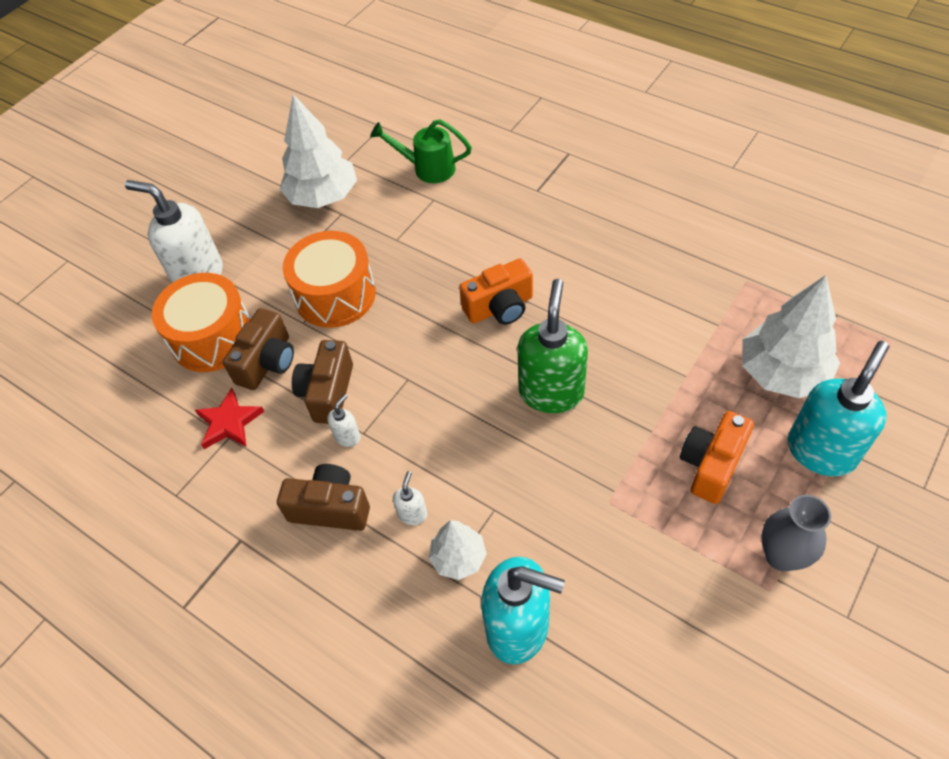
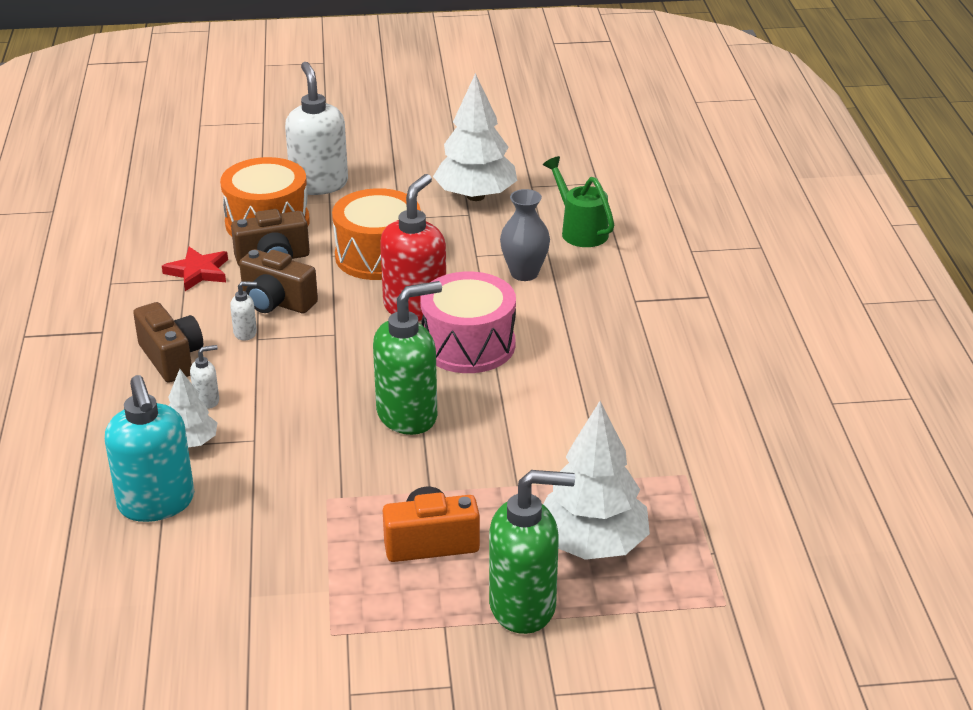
camera: 45 degrees right, 20 degrees down
brown camera [292,340,353,424] -> brown camera turned 120 degrees counterclockwise [239,249,318,313]
orange camera [459,258,533,325] -> pink drum [420,271,516,373]
grey vase [761,495,831,571] -> grey vase moved to [500,189,550,281]
turquoise soap dispenser [788,341,889,477] -> green soap dispenser [489,470,575,634]
none -> red soap dispenser [380,174,446,322]

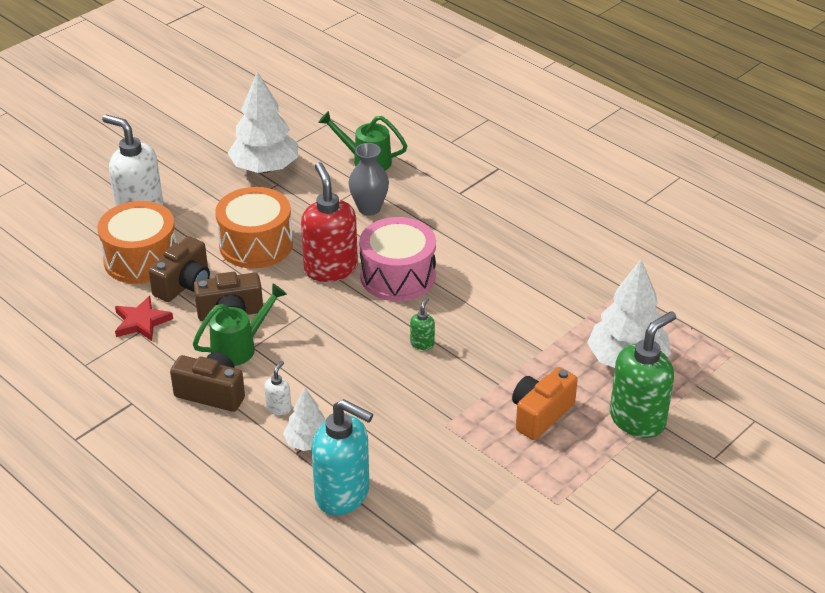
camera: 40 degrees left, 5 degrees up
white soap dispenser [230,281,257,341] -> green watering can [193,284,287,366]
green soap dispenser [373,281,442,435] -> green soap dispenser [410,297,435,350], size x0.43

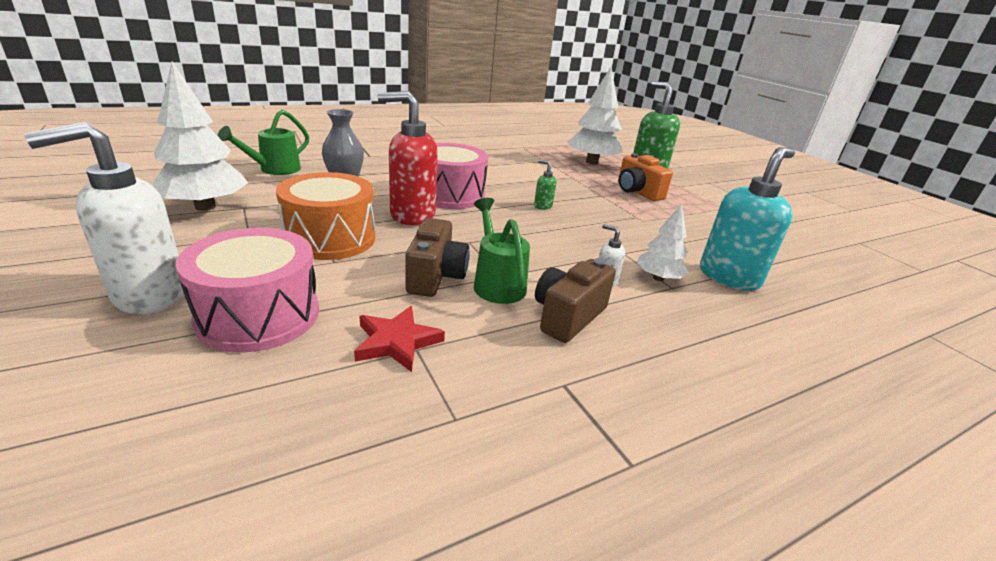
camera: 75 degrees left, 10 degrees down
orange drum [98,201,177,284] -> pink drum [176,228,319,353]
brown camera [148,236,210,302] -> none

